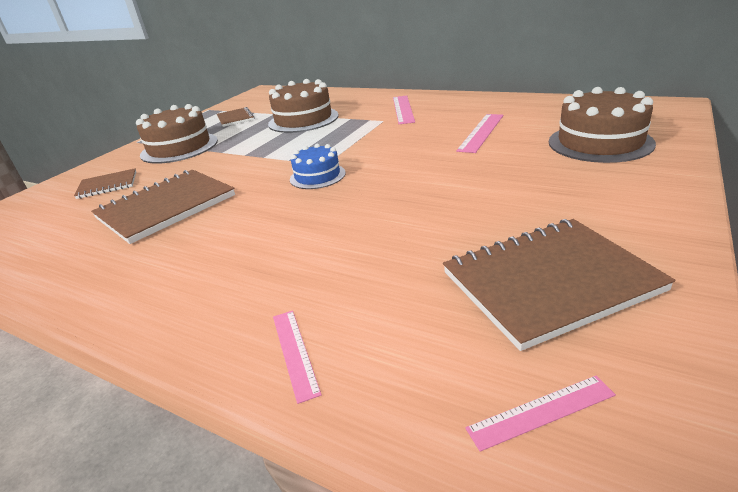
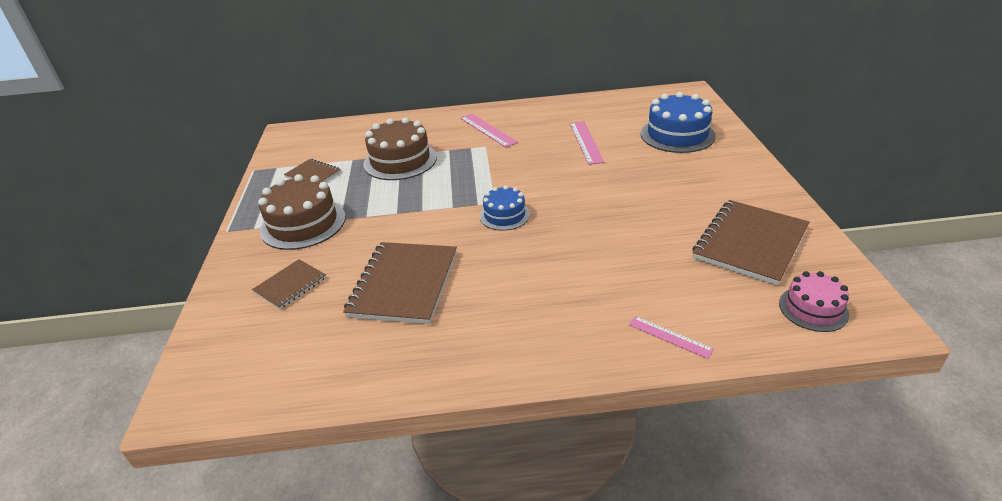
camera: 35 degrees left, 5 degrees up
pink ruler [465,376,616,452] -> pink cake [779,271,849,332]
brown cake [549,87,656,163] -> blue cake [641,92,716,153]

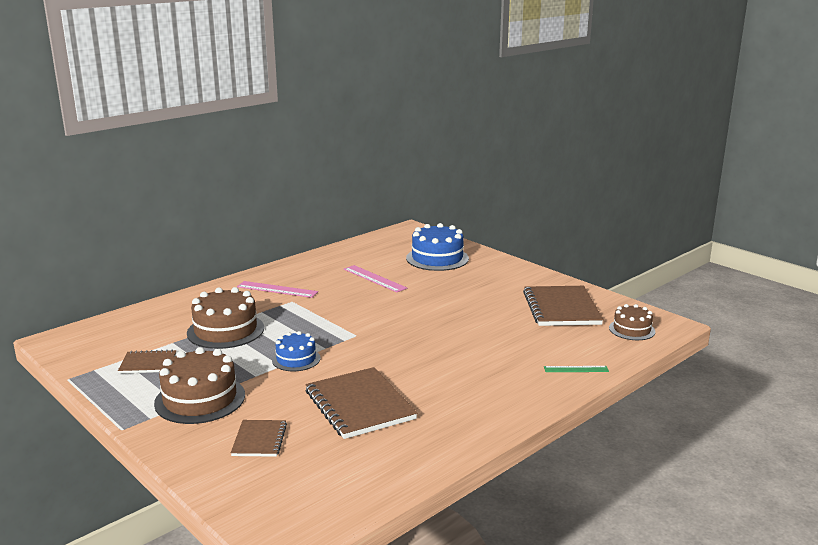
camera: 40 degrees left, 15 degrees down
blue cake [480,185,530,231] -> blue cake moved to [272,331,321,371]
pink ruler [629,316,714,359] -> green ruler [544,366,609,372]
pink cake [779,271,849,332] -> brown cake [609,304,655,340]

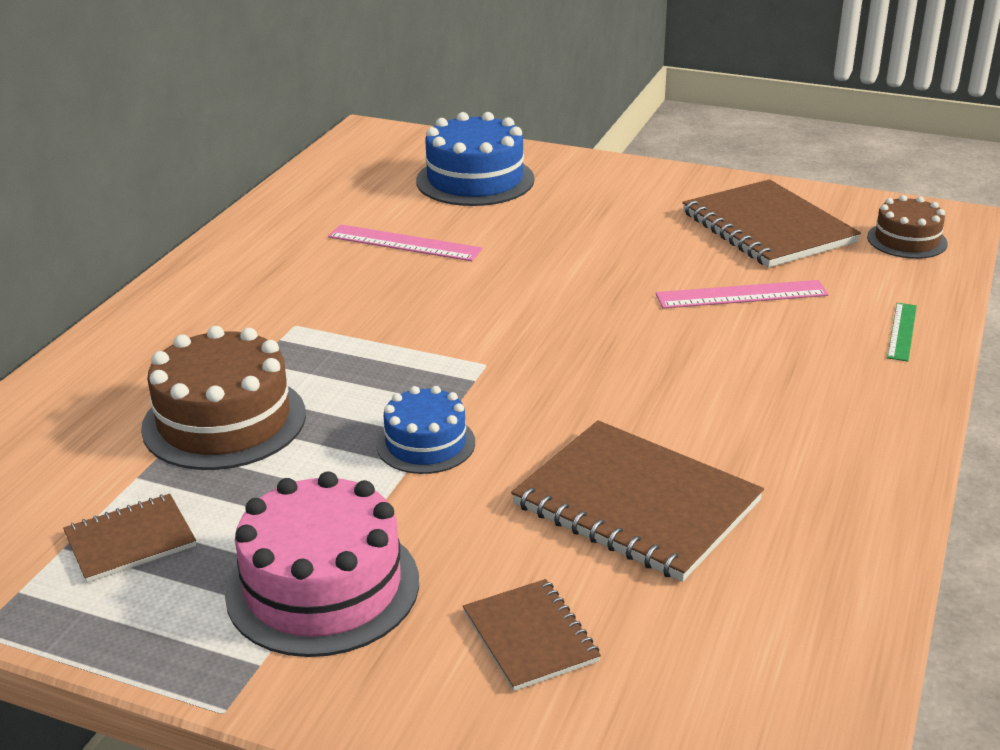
camera: 25 degrees left, 10 degrees up
brown cake [154,347,245,424] -> pink cake [225,471,419,657]
pink ruler [237,281,318,298] -> pink ruler moved to [656,280,829,309]
green ruler [544,366,609,372] -> green ruler turned 45 degrees counterclockwise [887,303,917,362]

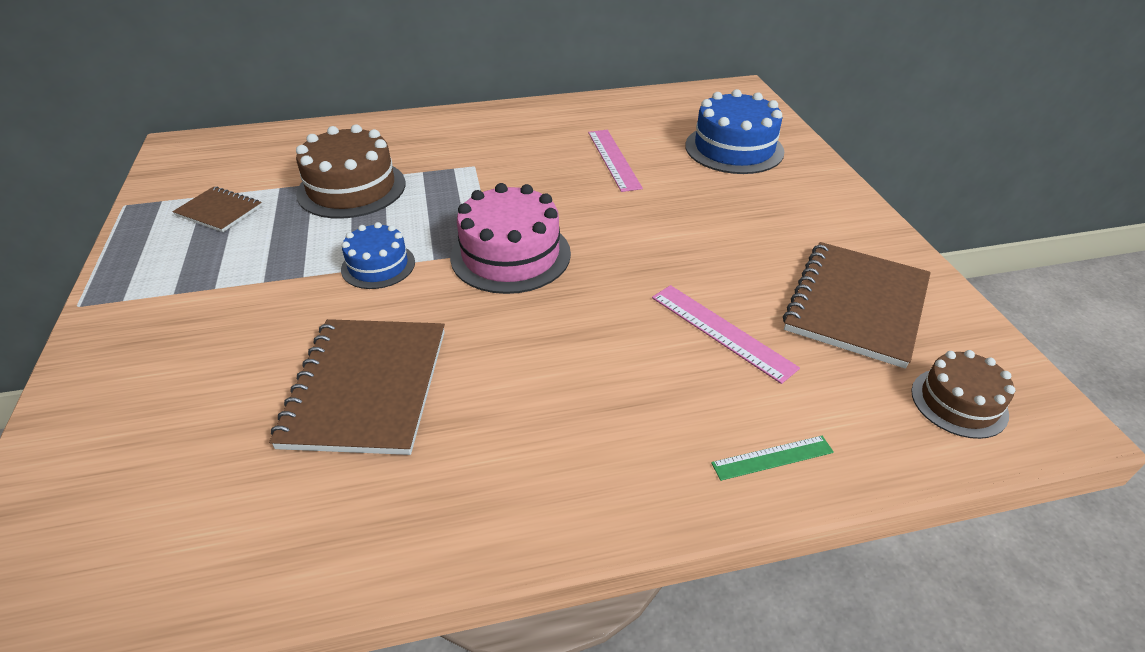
camera: 55 degrees right, 10 degrees up
pink cake [225,471,419,657] -> pink cake moved to [450,183,571,294]
brown notebook [463,579,601,691] -> none

